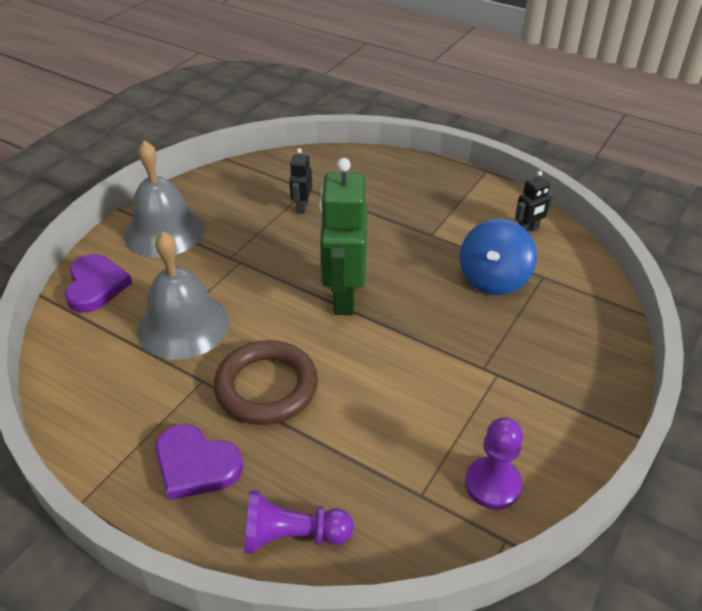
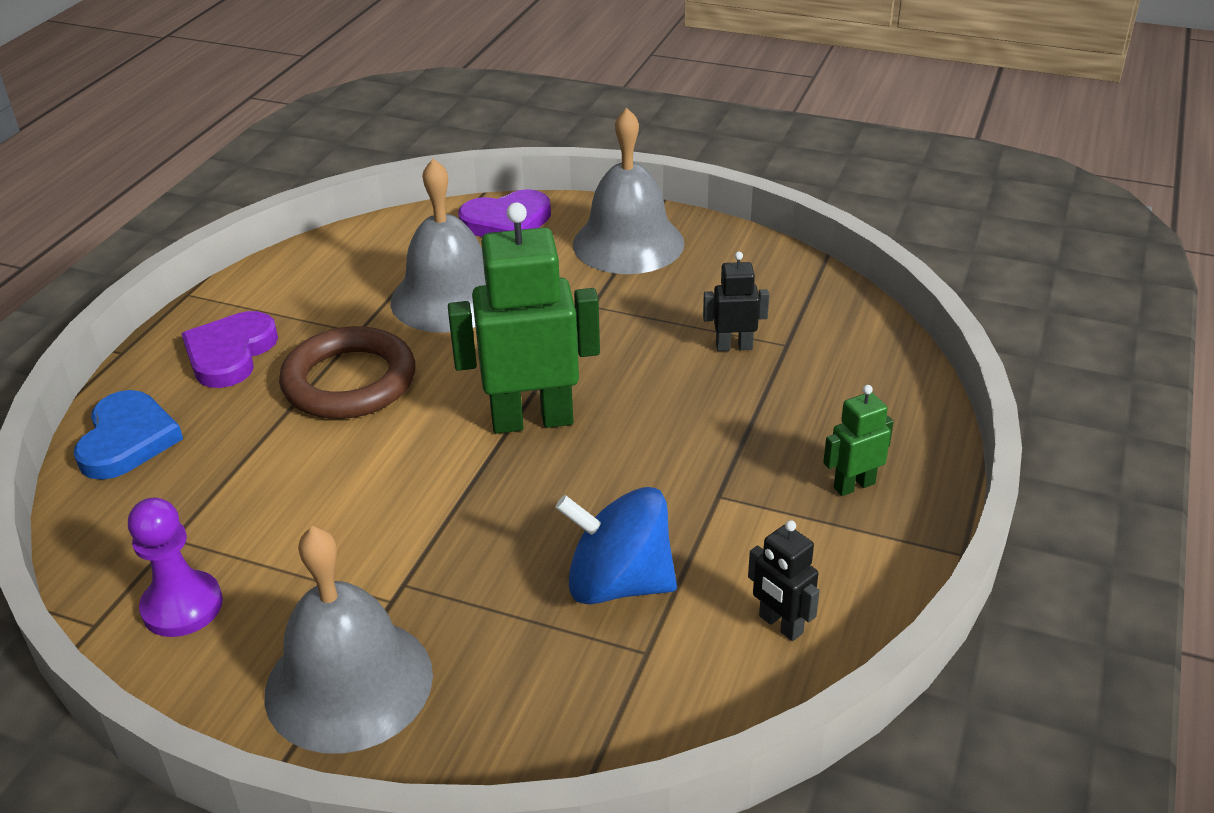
camera: 80 degrees right, 5 degrees down
purple pawn [244,490,354,554] -> blue heart [74,390,183,480]
none -> grey bell [265,526,433,754]
none -> green robot [823,385,894,496]

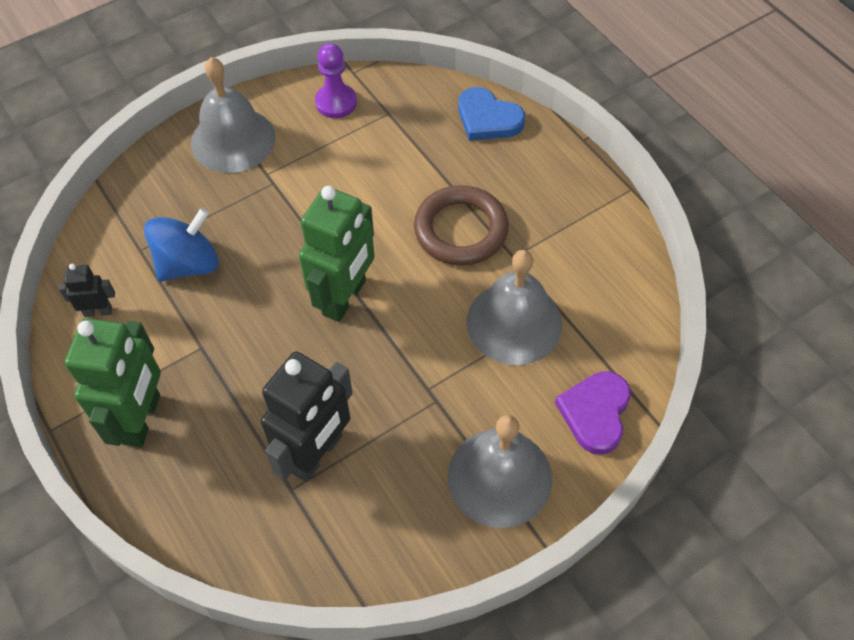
camera: 125 degrees right, 20 degrees up
purple heart [181,311,278,388] -> none
black robot [703,252,769,351] -> black robot [261,351,353,482], size x2.08
green robot [823,385,894,496] -> green robot [65,318,161,448], size x2.08

